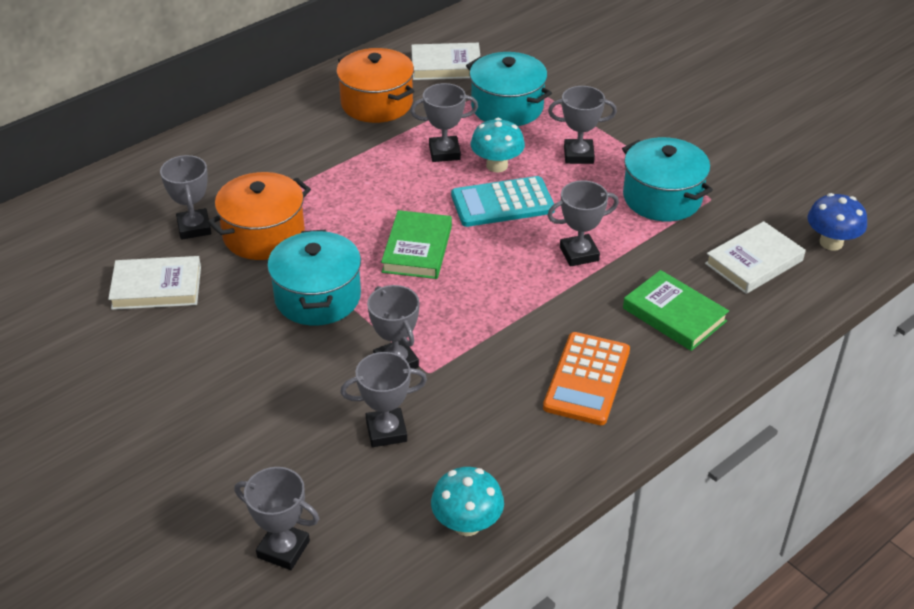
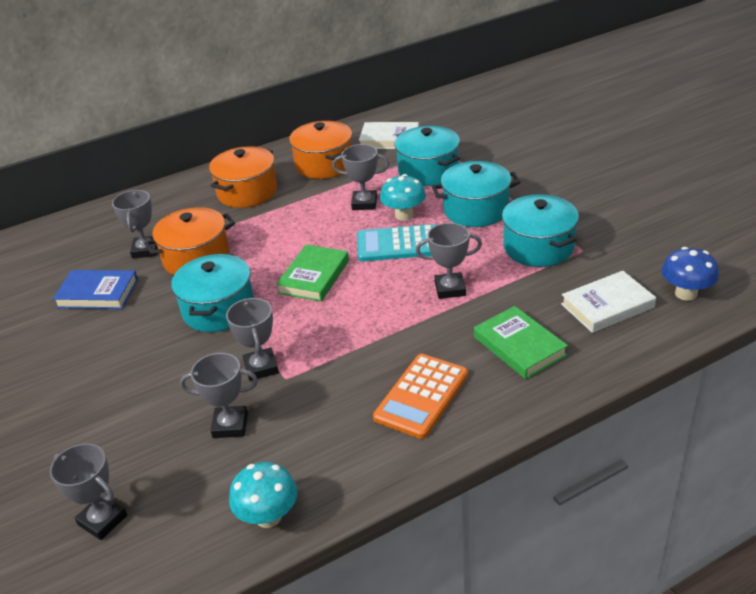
camera: 15 degrees right, 5 degrees down
white book [108,256,201,310] -> blue book [53,270,138,309]
grey trophy [548,86,617,164] -> turquoise pot [432,161,520,227]
none -> orange pot [209,146,277,208]

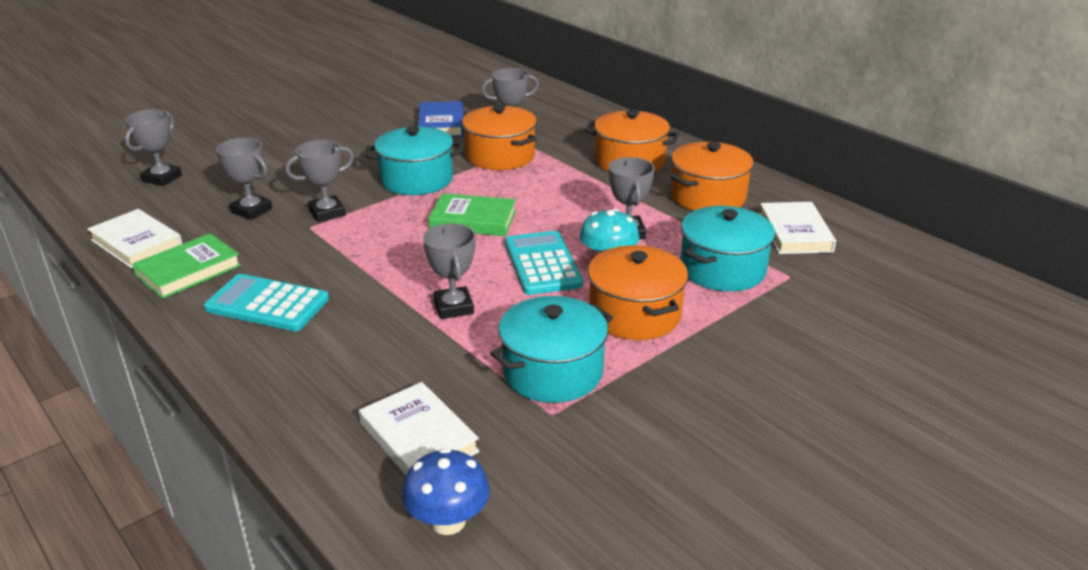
camera: 75 degrees right, 5 degrees down
grey trophy [180,353,258,438] -> grey trophy turned 45 degrees counterclockwise [216,138,272,220]
turquoise mushroom [229,462,297,528] -> white book [87,209,182,268]
orange calculator [373,354,468,439] -> turquoise calculator [204,274,329,331]
turquoise pot [432,161,520,227] -> orange pot [588,245,688,340]
green book [474,306,568,379] -> green book moved to [132,233,241,299]

